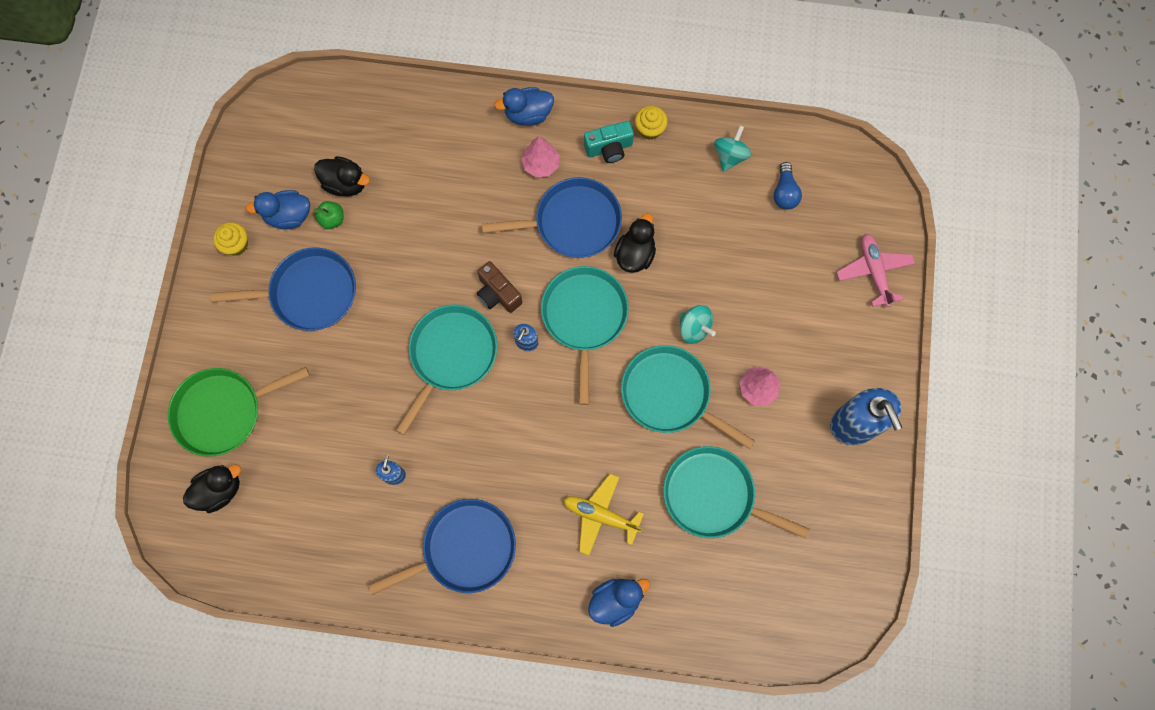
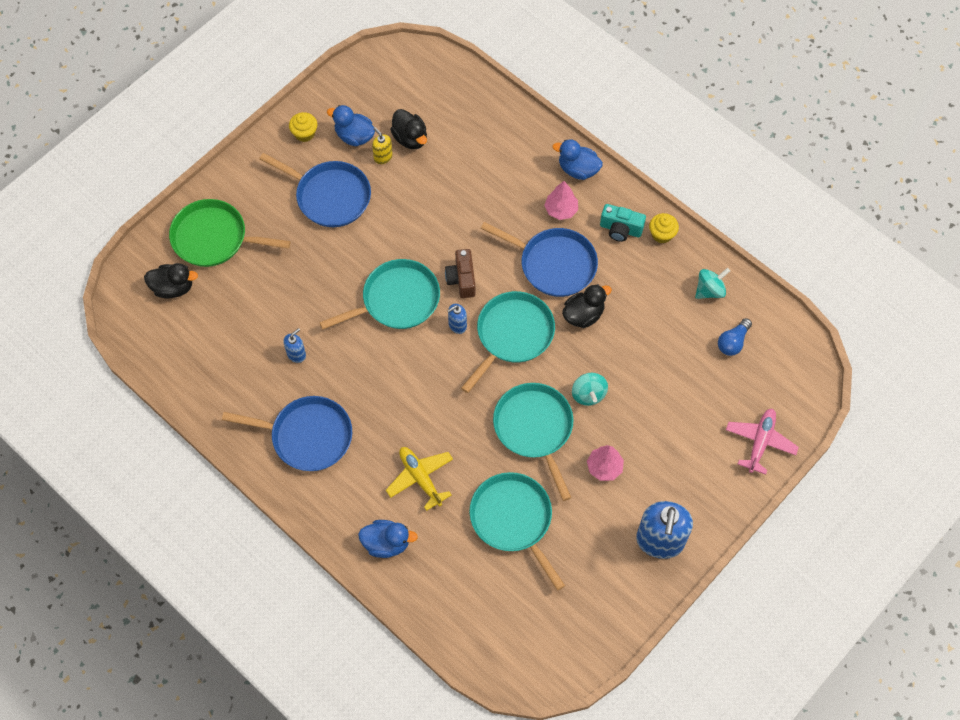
camera: 35 degrees right, 10 degrees down
green apple [313,201,343,229] -> yellow soap dispenser [372,127,393,164]

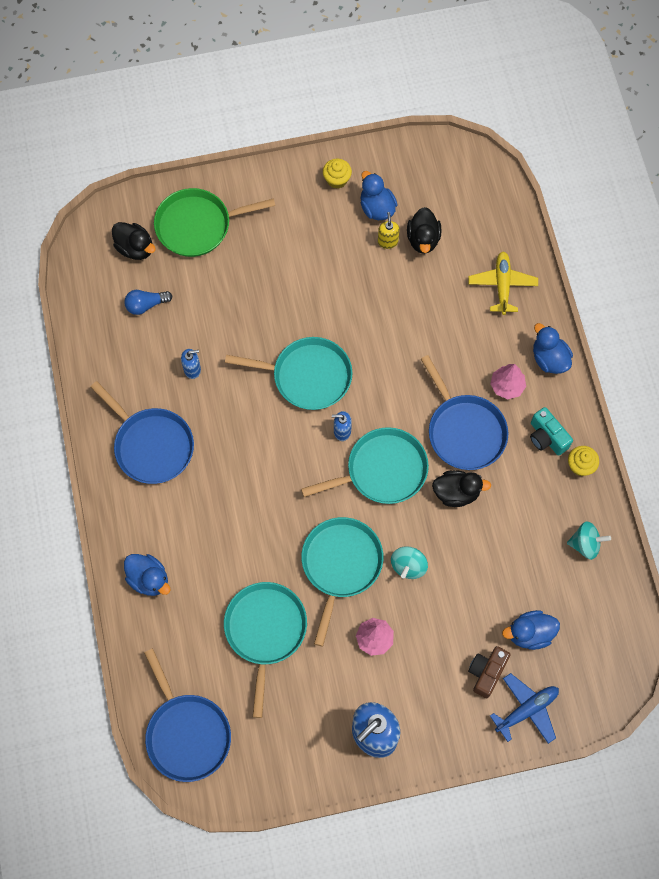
camera: 35 degrees right, 5 degrees up
green pan [169,199,291,267] -> green pan turned 60 degrees counterclockwise [154,188,275,257]
blue pan [259,153,371,227] -> blue pan moved to [144,648,231,782]
yellow plane [386,447,453,511] -> yellow plane moved to [468,252,538,315]
brown camera [445,249,475,298] -> brown camera moved to [468,646,511,698]
blue light bulb [718,318,752,356] -> blue light bulb moved to [124,290,172,315]
pink plane [726,409,799,475] -> blue plane [490,673,559,744]
none -> blue duck [502,610,560,650]

